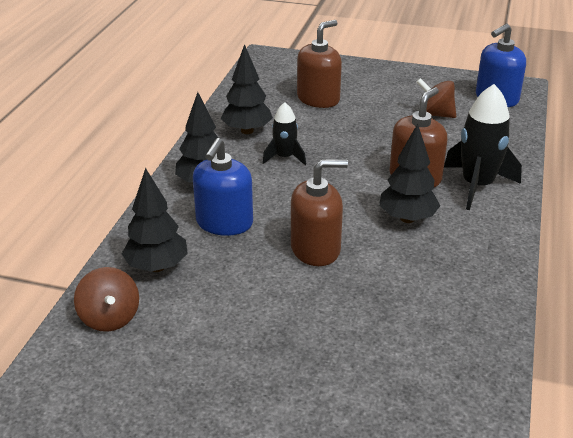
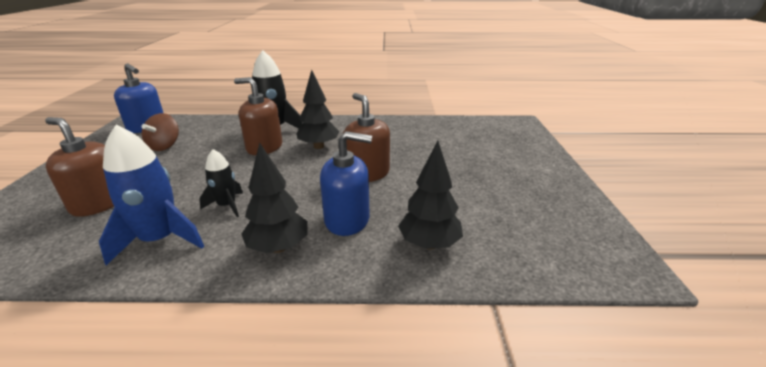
camera: 105 degrees left, 5 degrees down
brown spinning top [74,267,139,332] -> none
black tree [221,44,273,134] -> blue rocket [99,125,204,265]

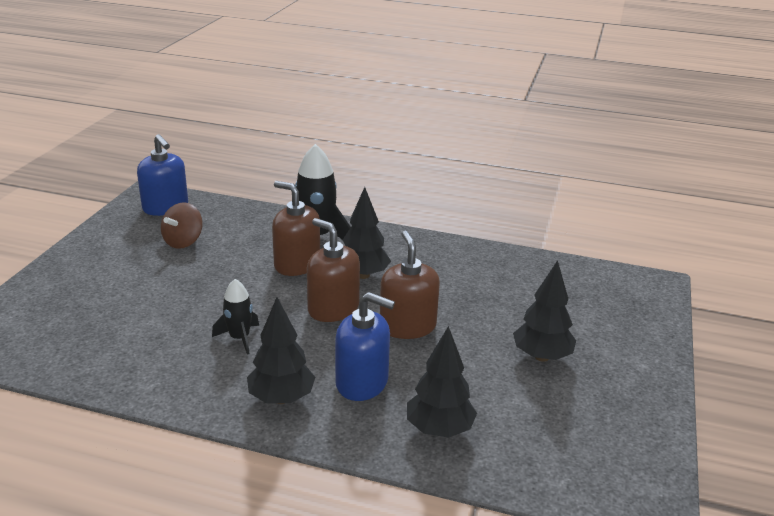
camera: 15 degrees right, 0 degrees up
brown soap dispenser [45,117,114,217] -> brown soap dispenser moved to [307,218,360,322]
blue rocket [99,125,204,265] -> none
none -> black tree [513,260,576,362]

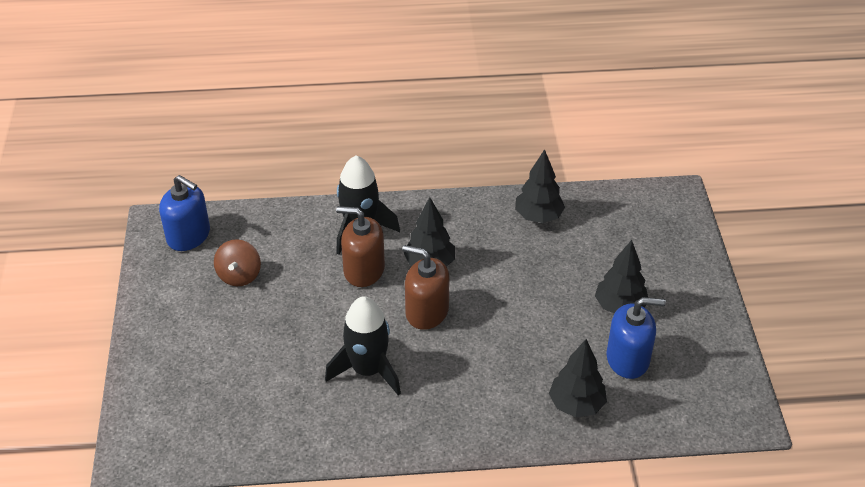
camera: 20 degrees left, 15 degrees up
black rocket [212,279,259,355] -> black rocket [325,296,401,396], size x1.72
black tree [247,297,315,404] -> black tree moved to [515,149,565,223]
blue soap dispenser [335,292,395,401] -> blue soap dispenser moved to [606,297,666,379]
brown soap dispenser [380,231,440,339] -> none

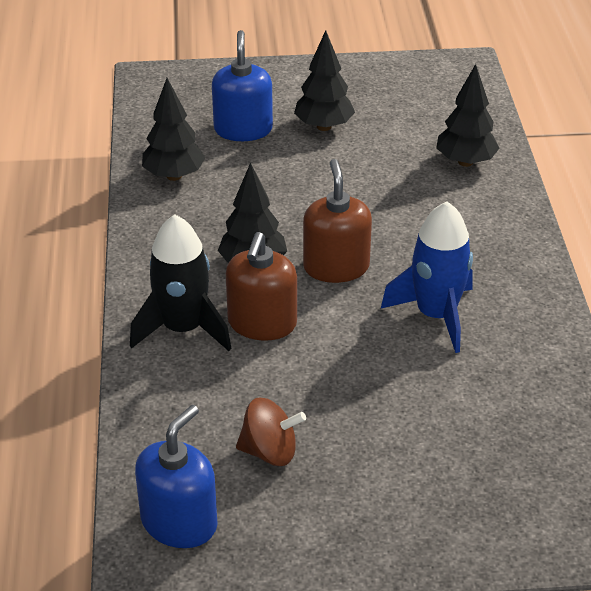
camera: 90 degrees left, 5 degrees down
black rocket [325,296,401,396] -> blue rocket [381,201,473,353]
brown soap dispenser [402,245,449,330] -> brown soap dispenser turned 150 degrees clockwise [303,159,372,283]
blue soap dispenser [606,297,666,379] -> blue soap dispenser moved to [212,30,273,141]

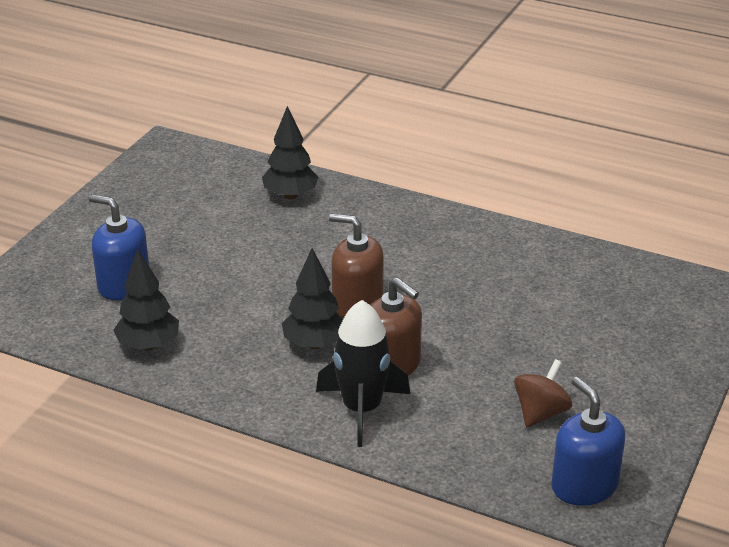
camera: 60 degrees left, 5 degrees down
black tree [294,30,355,131] -> none
blue rocket [381,201,473,353] -> none

